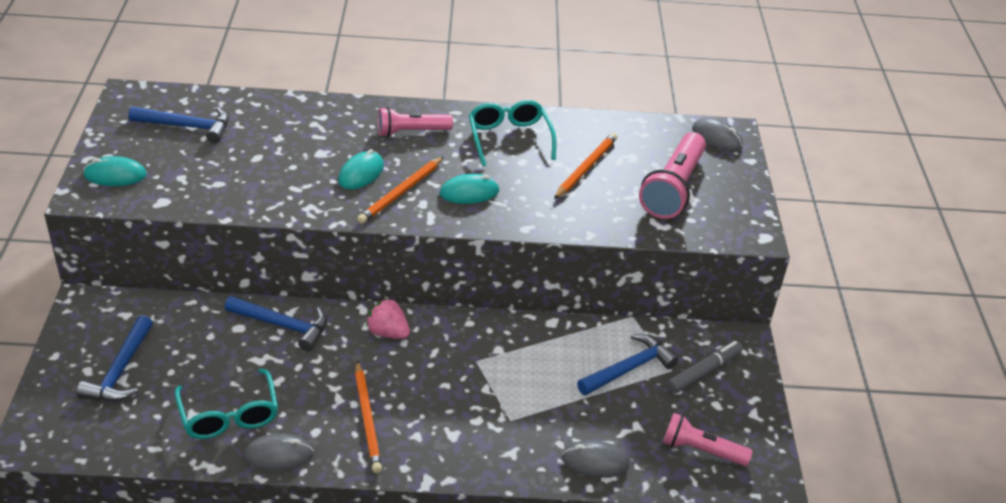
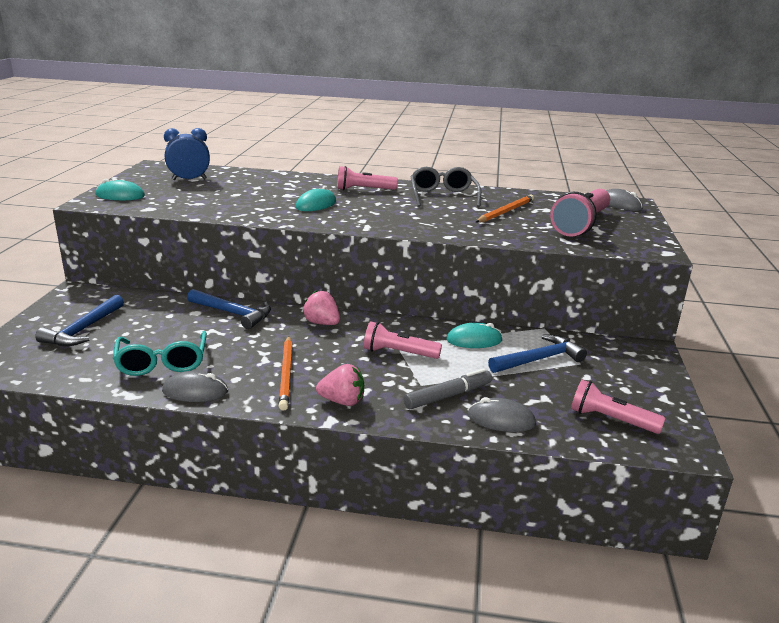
camera: 10 degrees right, 15 degrees down
blue hammer [129,106,229,143] -> blue clock [164,128,210,180]
orange pencil [357,157,443,224] -> none
turquoise mouse [440,174,500,204] -> turquoise mouse moved to [446,322,502,348]
turquoise glasses [469,100,556,166] -> grey glasses [410,167,481,207]
grey marker [667,341,743,393] -> grey marker moved to [404,368,492,409]
none -> pink strawberry [316,364,364,406]
none -> pink flashlight [364,321,442,359]

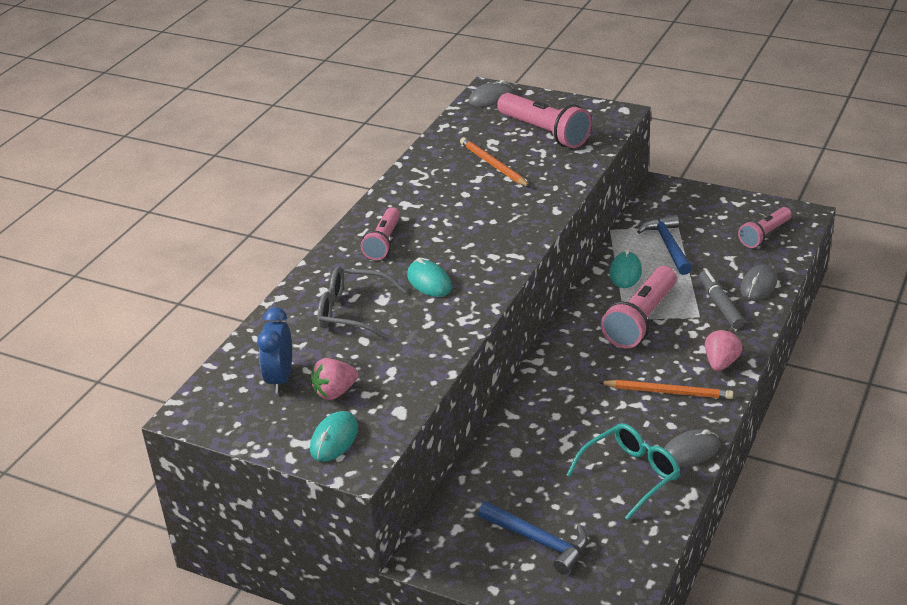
camera: 70 degrees left, 10 degrees up
turquoise glasses [113,331,207,376] -> turquoise glasses turned 45 degrees counterclockwise [567,423,680,520]
grey mouse [162,371,228,402] -> grey mouse turned 45 degrees clockwise [664,429,720,467]
blue hammer [187,289,271,329] -> none
pink strawberry [303,290,340,325] -> pink strawberry moved to [310,358,359,400]
pink flashlight [364,321,442,359] -> pink flashlight [601,266,677,348], size x1.59
grey glasses [410,167,481,207] -> grey glasses moved to [318,266,407,340]

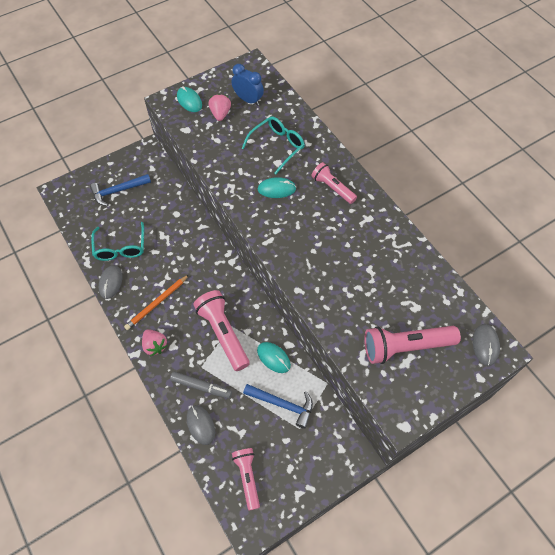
camera: 120 degrees right, 25 degrees up
grey glasses [318,266,407,340] -> turquoise glasses [242,116,305,174]
orange pencil [460,137,530,187] -> none

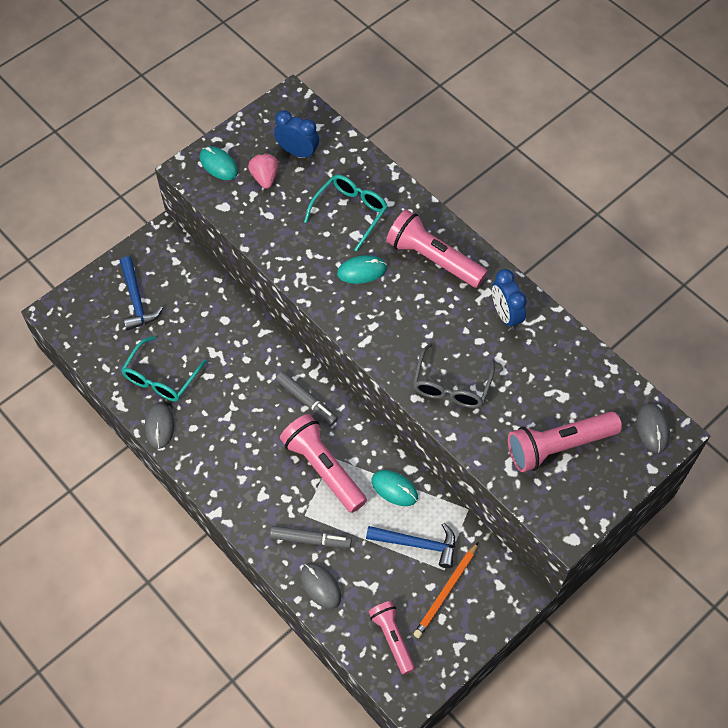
camera: 10 degrees left, 0 degrees up
blue hammer [90,174,151,206] -> blue hammer turned 75 degrees counterclockwise [120,256,163,331]
turquoise glasses [91,222,144,261] -> turquoise glasses turned 45 degrees clockwise [121,336,207,402]
orange pencil [124,275,189,330] -> orange pencil moved to [413,543,478,638]
pink strawberry [142,329,167,356] -> none
pink flashlight [312,162,357,204] -> pink flashlight [386,209,488,288], size x1.59
none -> grey marker [276,371,338,425]
none -> grey glasses [413,343,495,408]
none -> blue clock [492,269,527,330]

